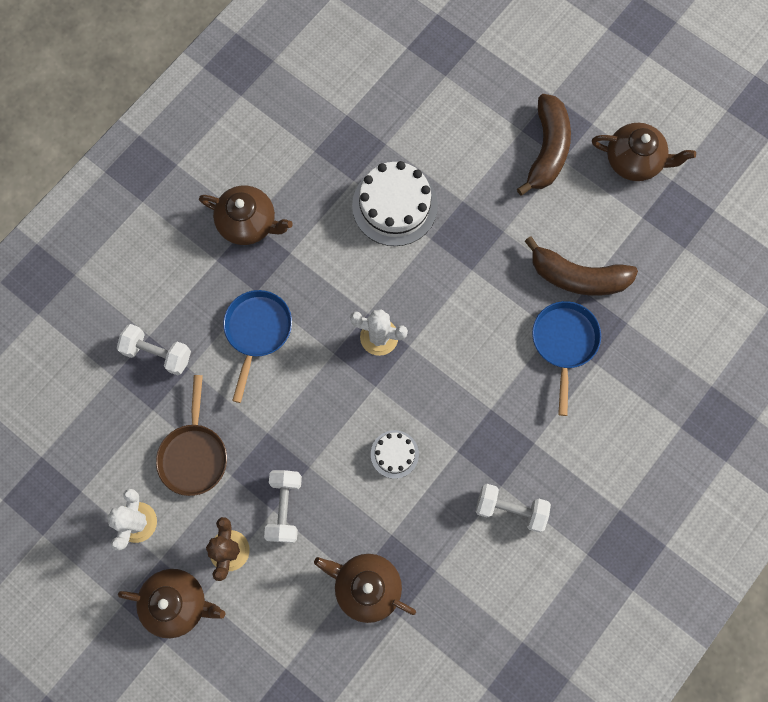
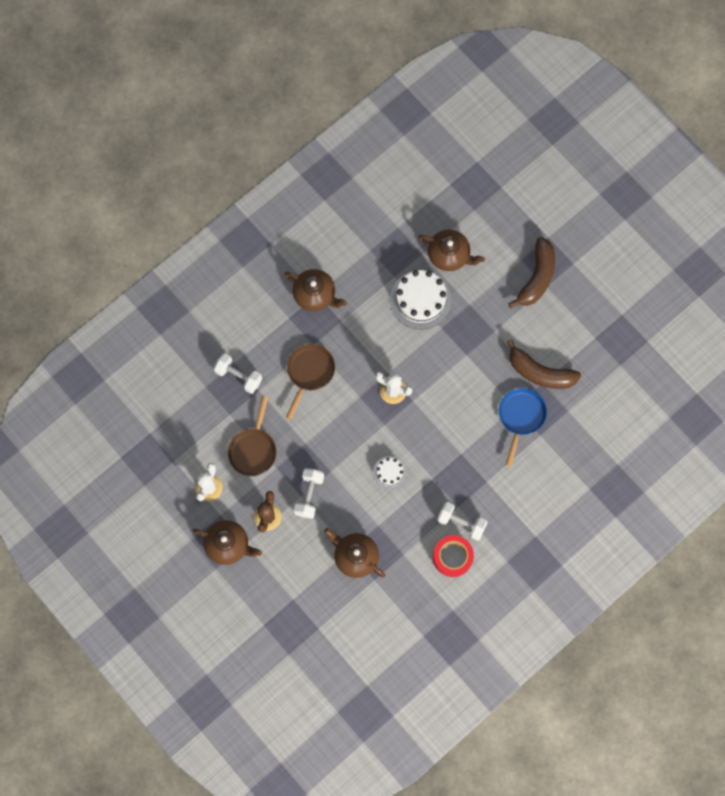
camera: 10 degrees right, 0 degrees up
blue pan [223,290,292,403] -> brown pan [286,344,335,420]
brown teapot [592,123,696,181] -> brown teapot moved to [418,229,485,271]
none -> red tape [433,535,474,577]

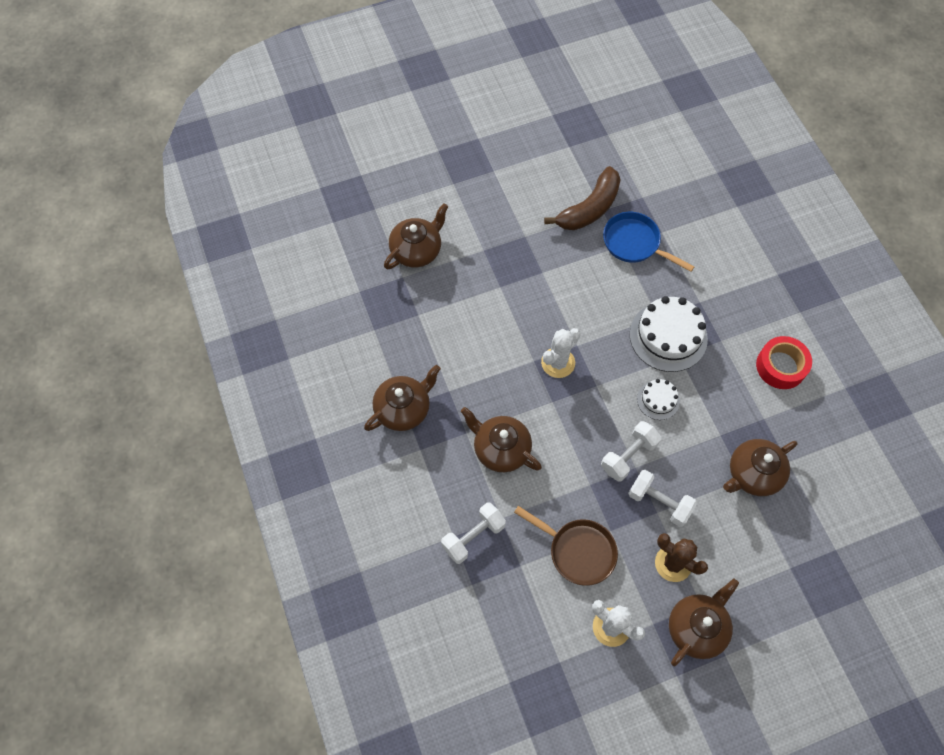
camera: 70 degrees left, 10 degrees down
brown pan [286,344,335,420] -> brown teapot [461,407,542,472]
white cake [390,270,451,329] -> white cake moved to [630,296,708,372]
white dumbbell [437,502,488,541] -> white dumbbell moved to [601,421,661,482]
brown banana [508,237,555,308] -> none

